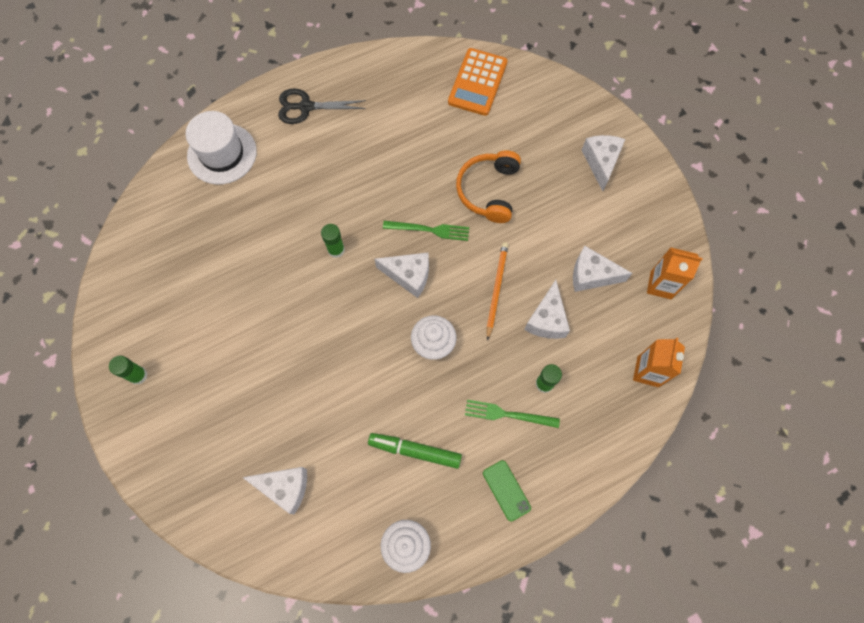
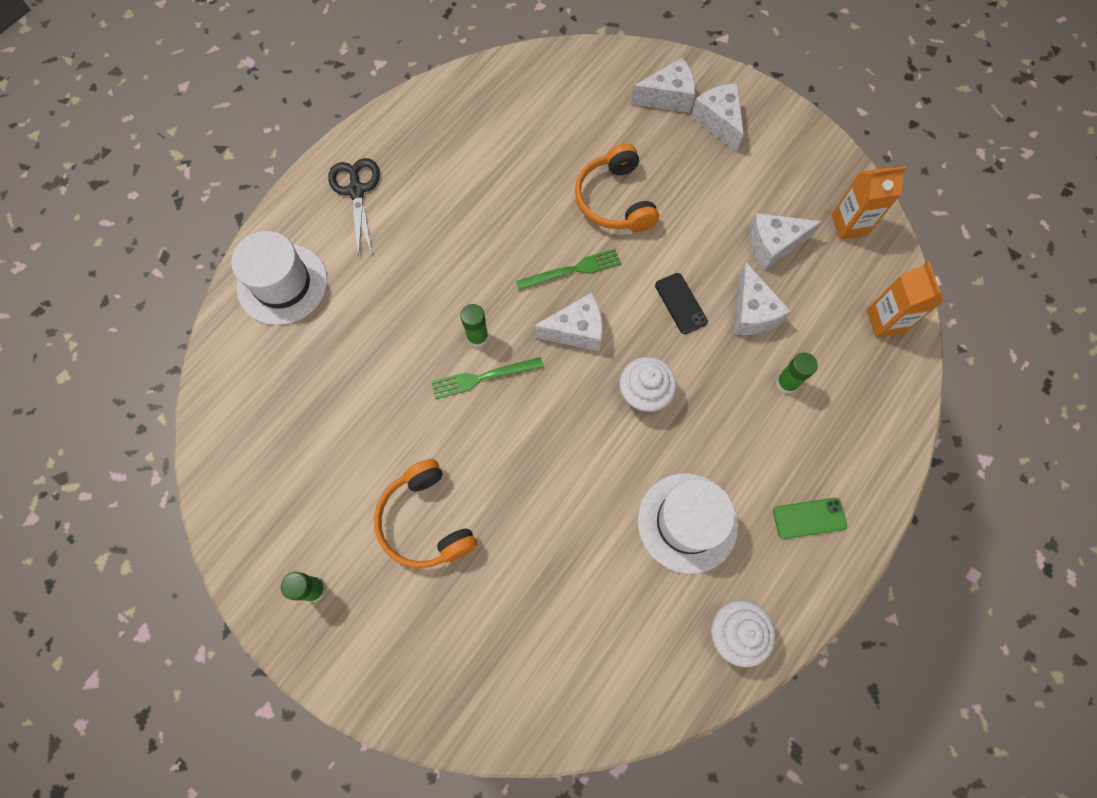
camera: 25 degrees left, 0 degrees up
white cheese [242,467,307,514] -> white cheese moved to [631,58,695,113]
black scissors [278,88,366,124] -> black scissors turned 105 degrees clockwise [328,158,380,256]
green marker [368,433,462,469] -> white hat [638,473,738,574]
orange calculator [448,48,508,116] -> none
green fork [465,400,560,428] -> green fork moved to [431,357,544,399]
green phone [483,460,531,521] -> green phone turned 45 degrees counterclockwise [773,498,847,539]
orange pencil [486,242,508,341] -> black phone [655,273,708,334]
none -> orange headphones [374,459,477,568]

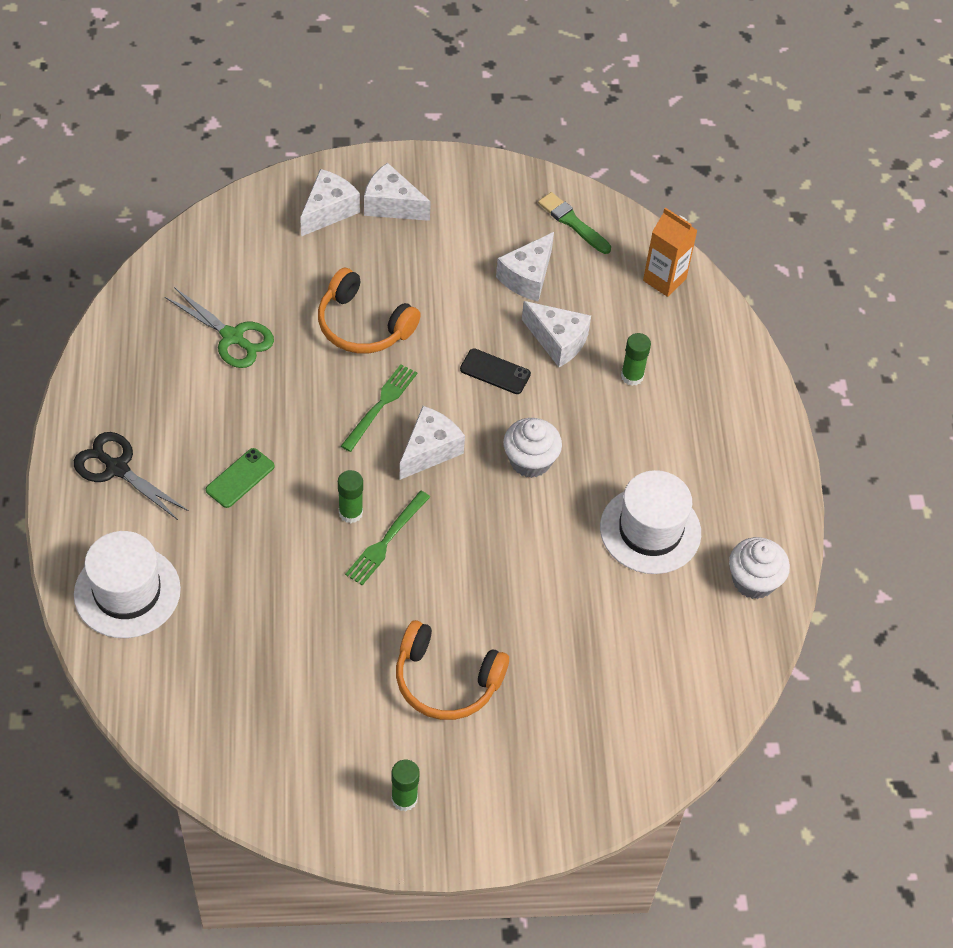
camera: 45 degrees left, 15 degrees down
green phone [773,498,847,539] -> green phone moved to [206,448,275,508]
orange carton [831,166,907,240] -> green brush [538,192,611,254]
none -> green scissors [165,287,274,368]

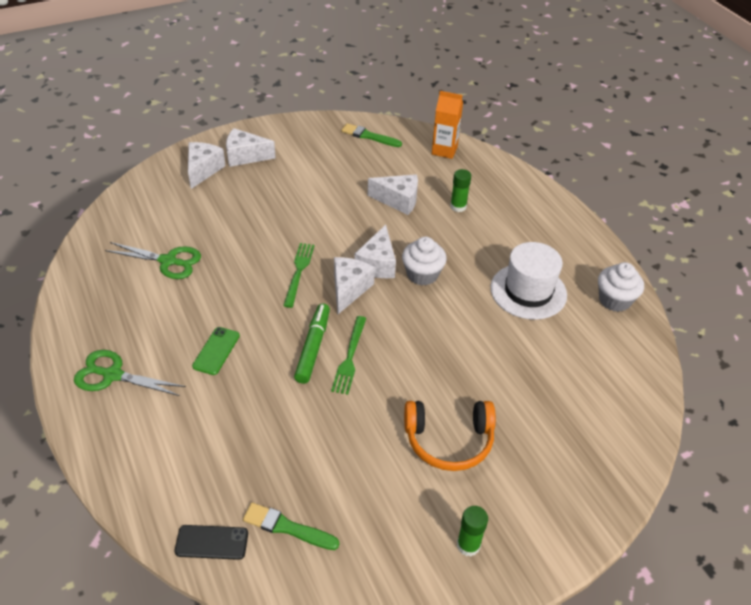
camera: 20 degrees left, 10 degrees down
black scissors [74,432,189,520] -> green scissors [74,350,186,396]
white hat [74,531,181,638] -> none
orange headphones [318,268,421,353] -> none
green glue stick [338,470,363,523] -> green marker [294,304,330,384]
black phone [460,348,531,394] -> black phone moved to [175,525,248,560]
white cheese [496,232,554,302] -> white cheese moved to [354,225,396,278]
none -> green brush [243,503,340,550]

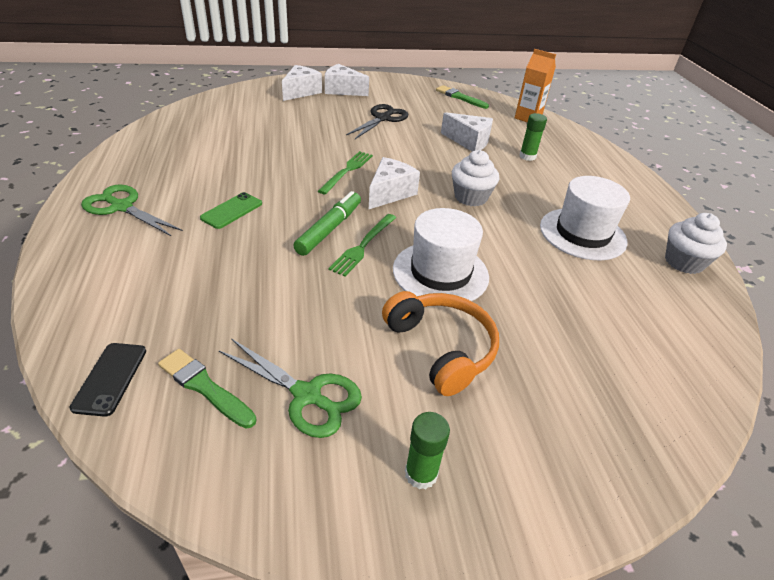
camera: 15 degrees right, 5 degrees down
green scissors [105,242,201,279] -> green scissors moved to [219,338,362,438]
black phone [175,525,248,560] -> black phone turned 75 degrees clockwise [70,343,146,417]
white cheese [354,225,396,278] -> none
orange headphones [404,401,496,471] -> orange headphones turned 135 degrees counterclockwise [382,291,499,396]
none -> black scissors [346,104,408,139]
none -> white hat [393,208,489,301]

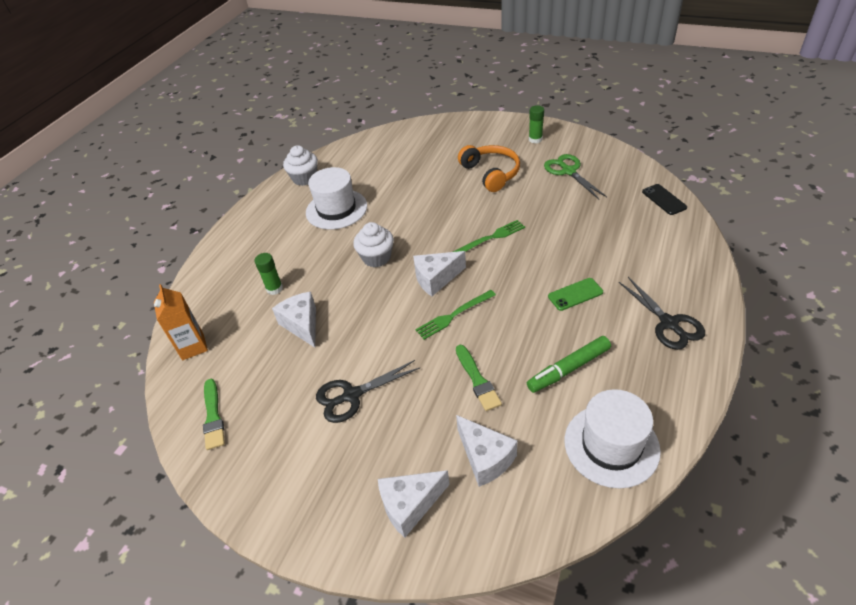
camera: 140 degrees left, 5 degrees up
black phone [70,343,146,417] -> black phone turned 60 degrees counterclockwise [642,184,687,215]
green scissors [81,184,183,236] -> black scissors [619,277,705,350]
green brush [158,349,257,428] -> green brush moved to [456,345,502,411]
green marker [293,191,361,256] -> green marker moved to [527,336,611,393]
white cheese [325,64,369,96] -> white cheese moved to [456,415,518,487]
orange headphones [382,291,499,396] -> orange headphones turned 150 degrees clockwise [458,145,520,192]
white hat [393,208,489,301] -> white hat moved to [565,389,661,489]

